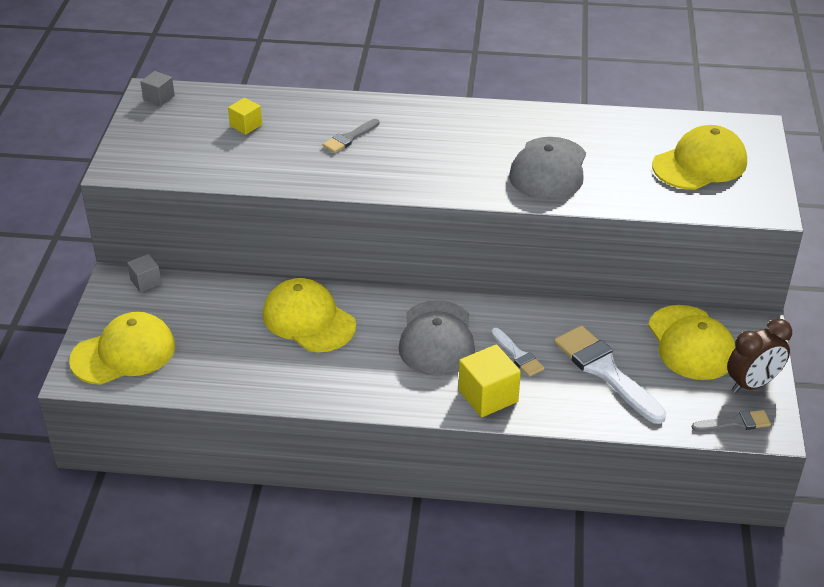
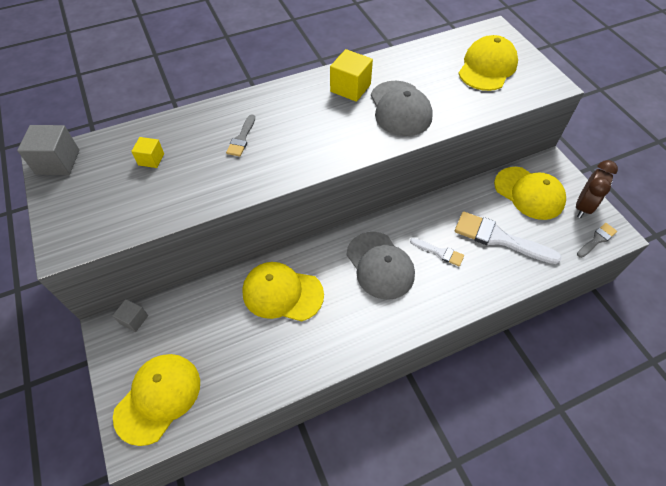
camera: 30 degrees left, 15 degrees up
grey cube [140,71,175,106] -> grey cube [17,125,79,175], size x1.70
yellow cube [458,344,521,417] -> yellow cube moved to [330,49,373,102]

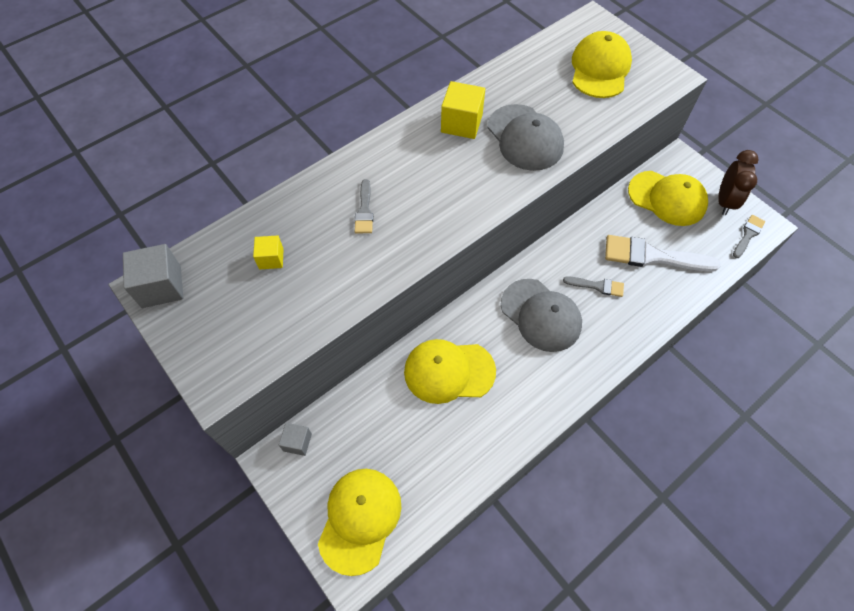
camera: 15 degrees left, 5 degrees up
white brush [410,238,464,266] -> grey brush [563,276,624,297]

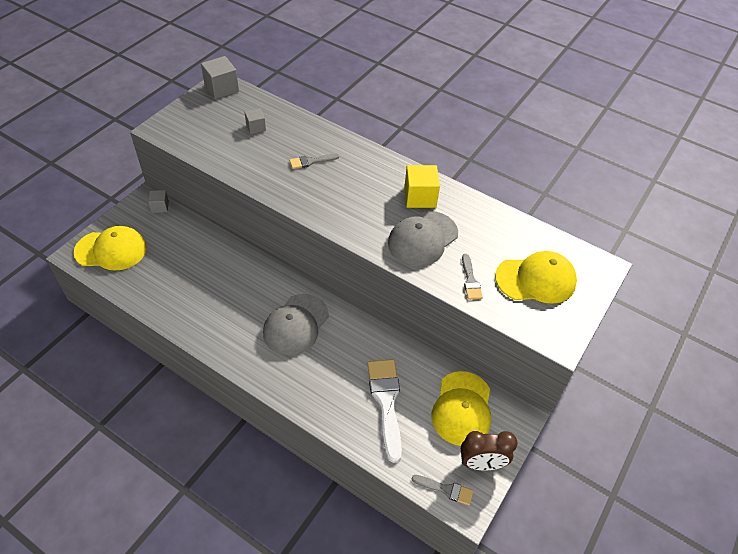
camera: 70 degrees right, 10 degrees down
yellow cube [253,235,284,269] -> grey cube [245,108,266,134]
yellow cap [404,339,496,404] -> none
grey brush [563,276,624,297] -> grey brush moved to [462,254,483,300]

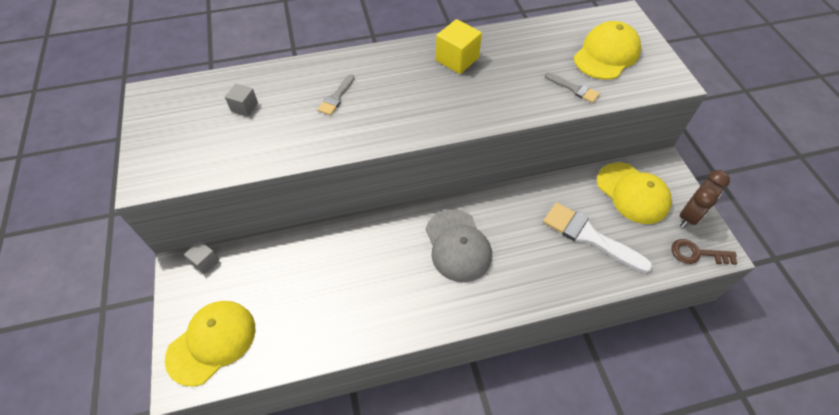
camera: 45 degrees left, 5 degrees up
grey cube [201,56,239,99] -> none
grey cap [388,211,458,266] -> none
grey brush [412,475,473,505] -> brown key [671,239,737,265]

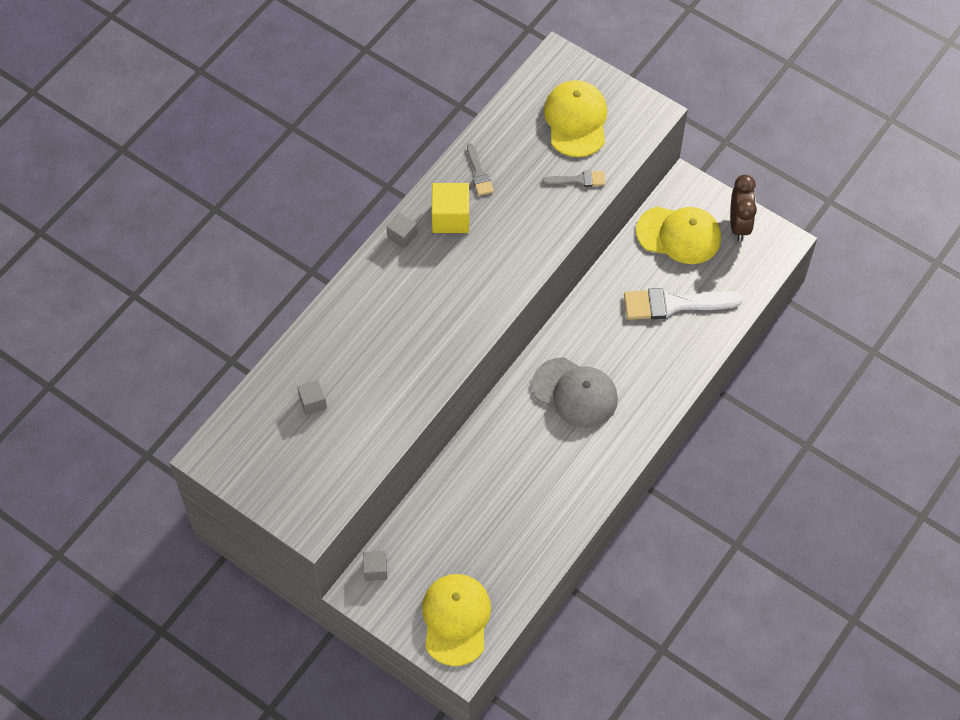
camera: 40 degrees left, 5 degrees up
grey brush [318,74,354,115] -> grey brush moved to [467,143,494,196]
brown key [671,239,737,265] -> none
none -> grey cube [387,213,417,249]

